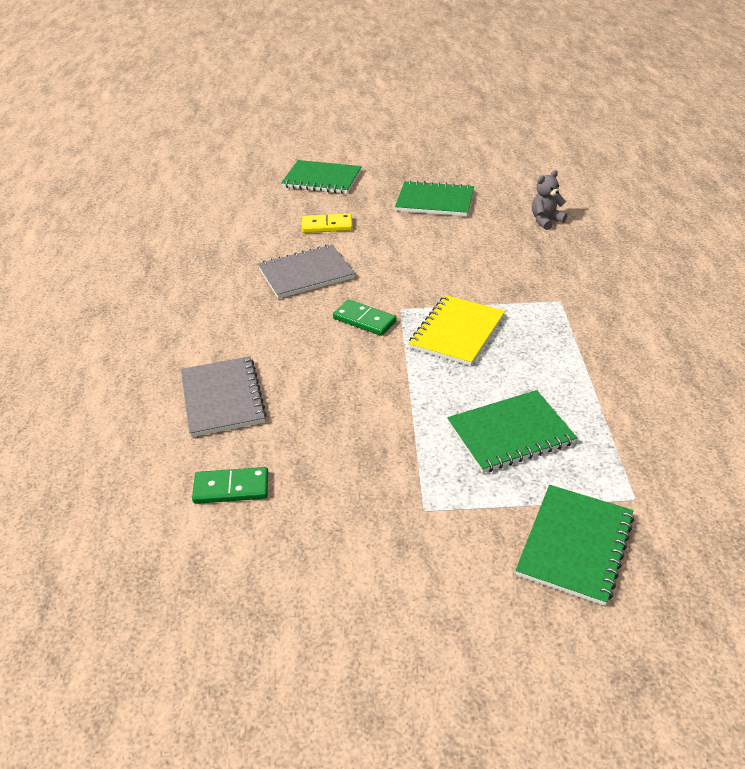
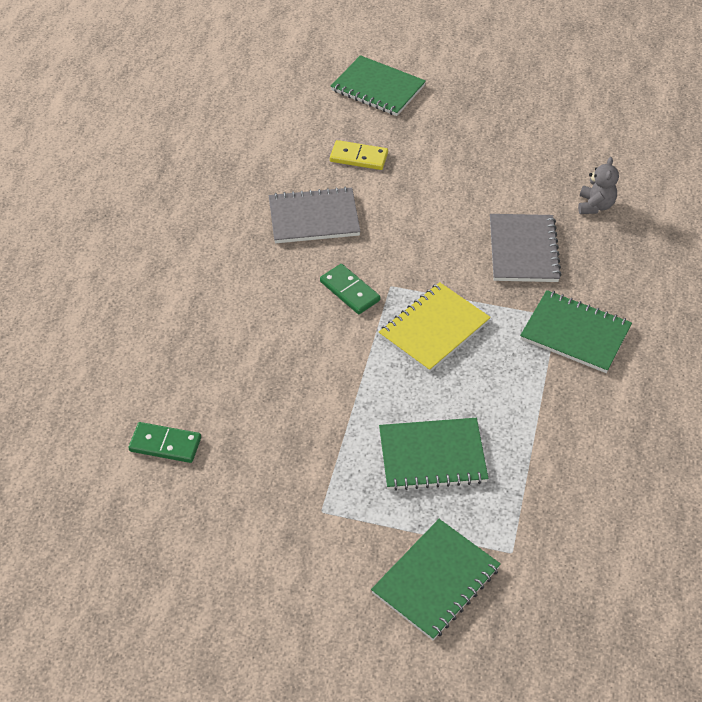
camera: 15 degrees right, 10 degrees up
grey notebook [181,356,267,437] -> grey notebook moved to [490,214,562,282]
green notebook [395,180,474,216] -> green notebook moved to [520,290,632,373]
grey teddy bear [532,170,567,230] -> grey teddy bear turned 120 degrees clockwise [578,157,619,214]

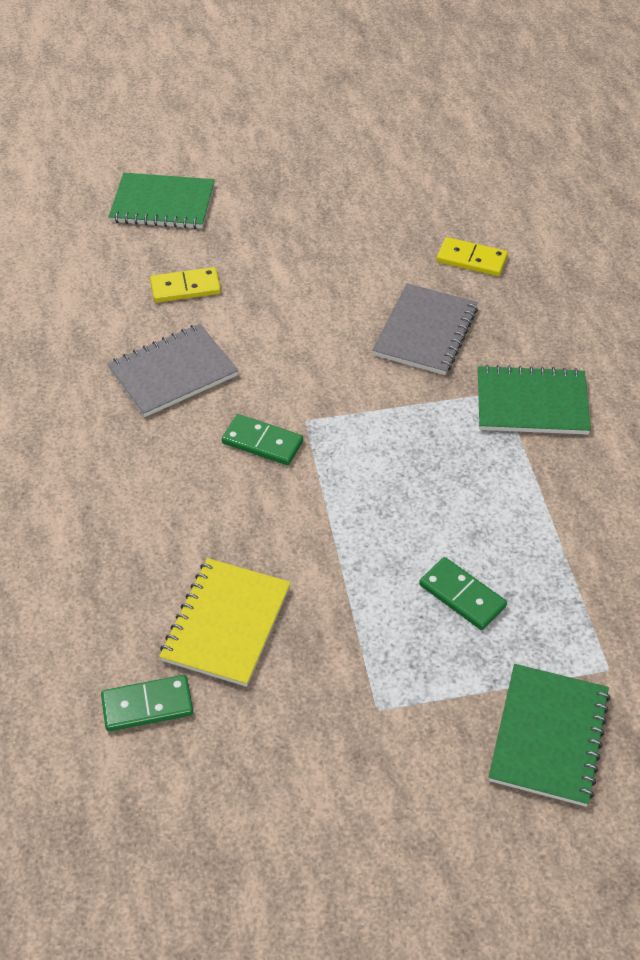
camera: 25 degrees left, 0 degrees up
yellow notebook [379,282,491,373] -> yellow notebook moved to [159,558,291,687]
green notebook [379,418,488,491] -> green domino [419,557,507,630]
grey notebook [490,214,562,282] -> grey notebook turned 45 degrees clockwise [372,283,478,375]
grey teddy bear [578,157,619,214] -> yellow domino [437,237,508,276]

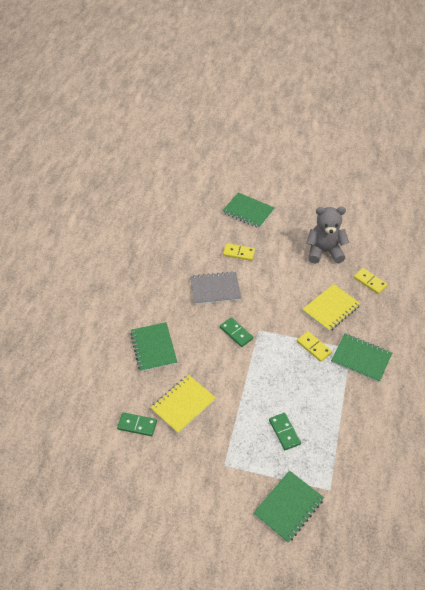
camera: 25 degrees right, 0 degrees up
grey notebook [372,283,478,375] -> yellow notebook [302,284,361,332]
none -> green notebook [130,322,177,372]
none -> yellow domino [297,331,332,362]
none -> grey teddy bear [306,207,349,264]

